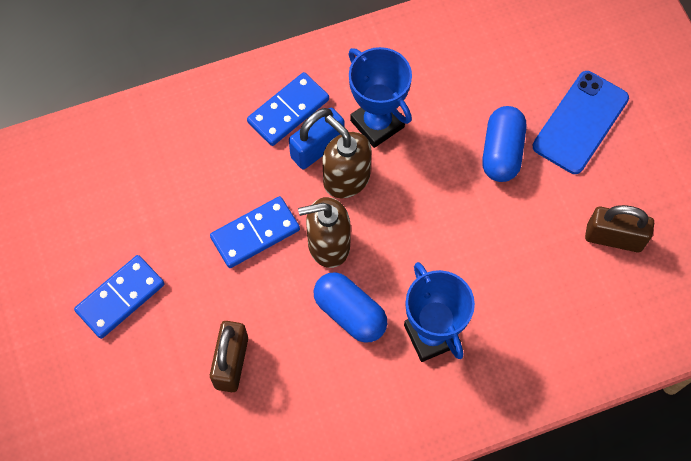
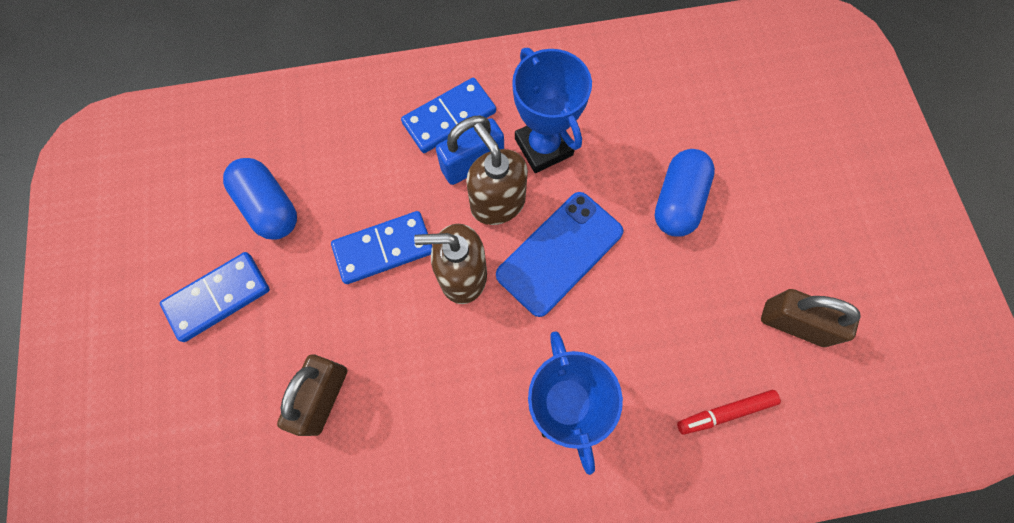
camera: 10 degrees right, 5 degrees up
blue capsule [314,272,387,343] -> blue capsule moved to [223,158,297,240]
blue phone [533,71,629,174] -> blue phone moved to [496,192,623,317]
none -> red marker [677,390,781,435]

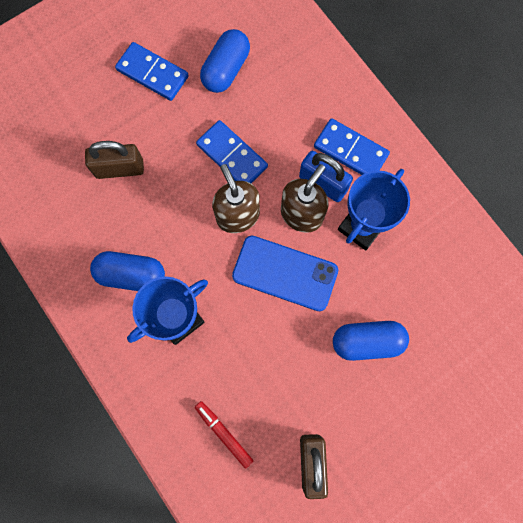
camera: 65 degrees right, 5 degrees up
none -> blue capsule [90,251,165,291]

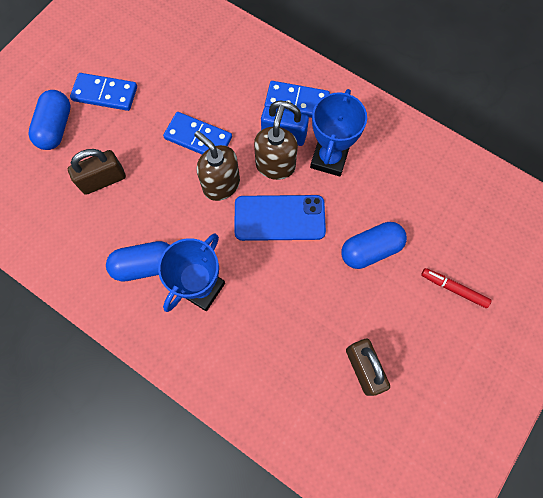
camera: 20 degrees left, 5 degrees down
red marker [195,401,253,469] -> red marker moved to [421,268,492,308]
blue capsule [200,29,250,93] -> blue capsule moved to [28,90,71,150]

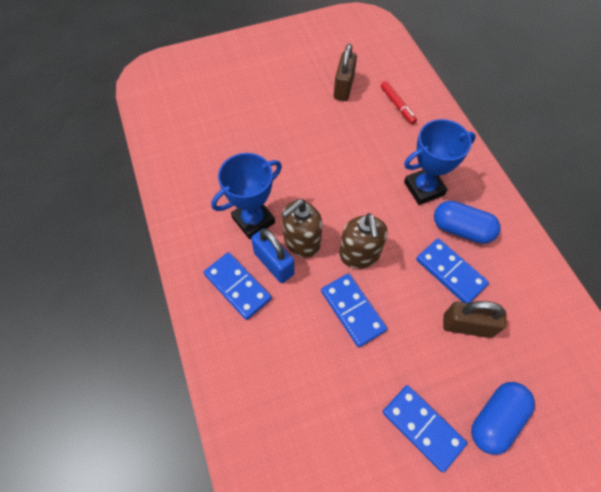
camera: 145 degrees left, 10 degrees down
blue phone [234,195,326,241] -> none
blue capsule [341,222,407,269] -> none
red marker [421,268,492,308] -> red marker moved to [381,81,417,124]
none -> blue domino [416,239,489,303]

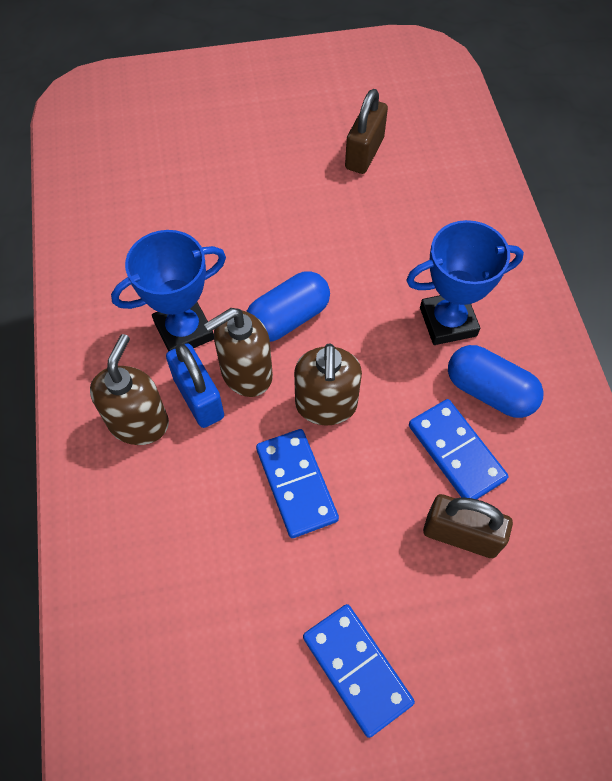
camera: 10 degrees right, 0 degrees up
blue domino [204,252,272,320] -> brown soap dispenser [90,334,169,445]
red marker [381,81,417,124] -> none
blue capsule [471,382,535,455] -> blue capsule moved to [246,271,330,342]

